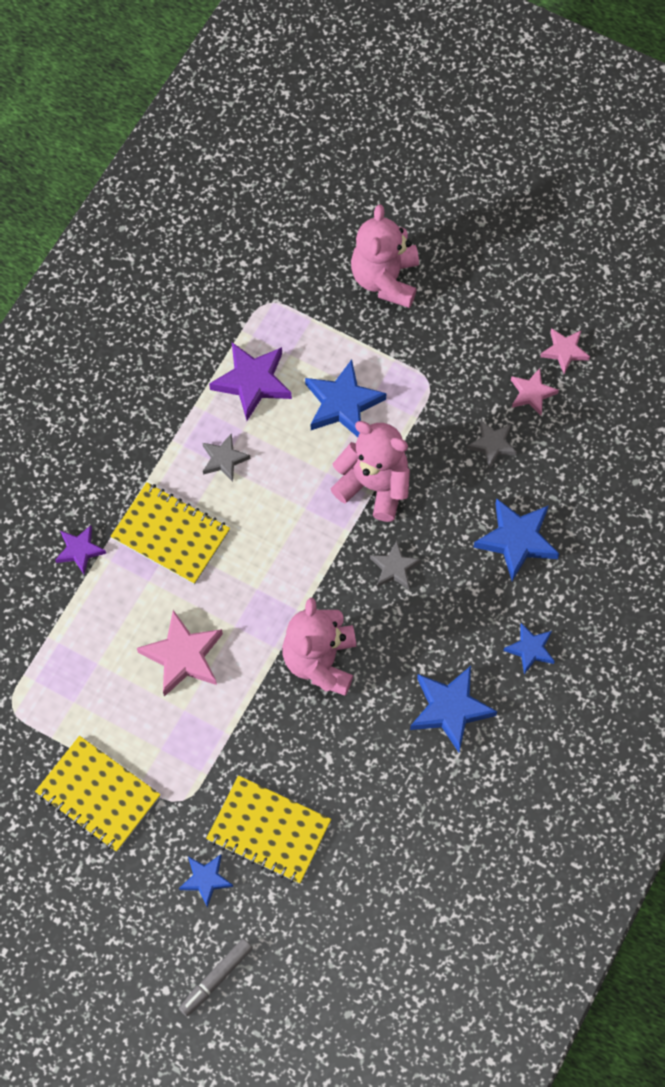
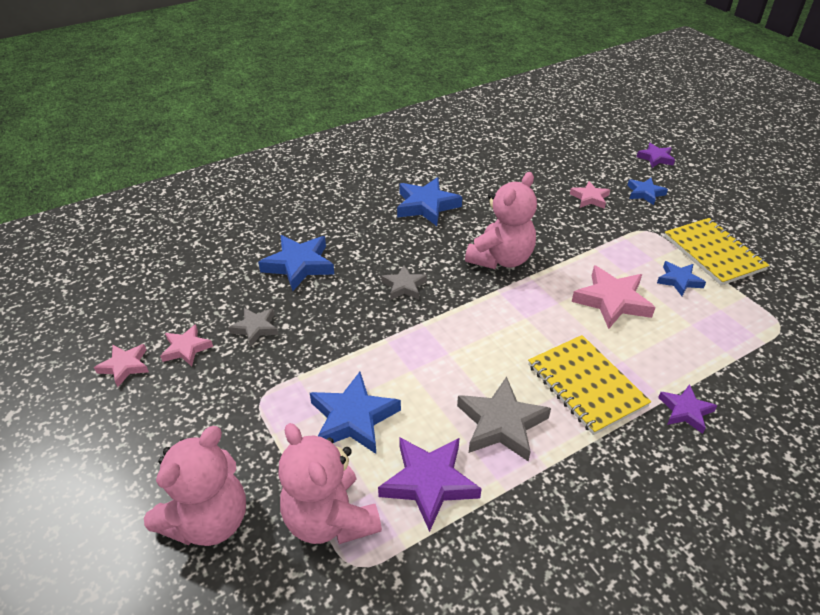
camera: 150 degrees left, 25 degrees down
grey marker [179,939,253,1016] -> purple star [637,143,675,168]
grey star [202,433,250,482] -> grey star [457,377,551,461], size x1.68
yellow notebook [206,775,331,884] -> pink star [570,181,610,209]
pink teddy bear [330,421,410,522] -> pink teddy bear moved to [278,423,382,544]
blue star [504,623,555,674] -> blue star moved to [657,261,706,296]

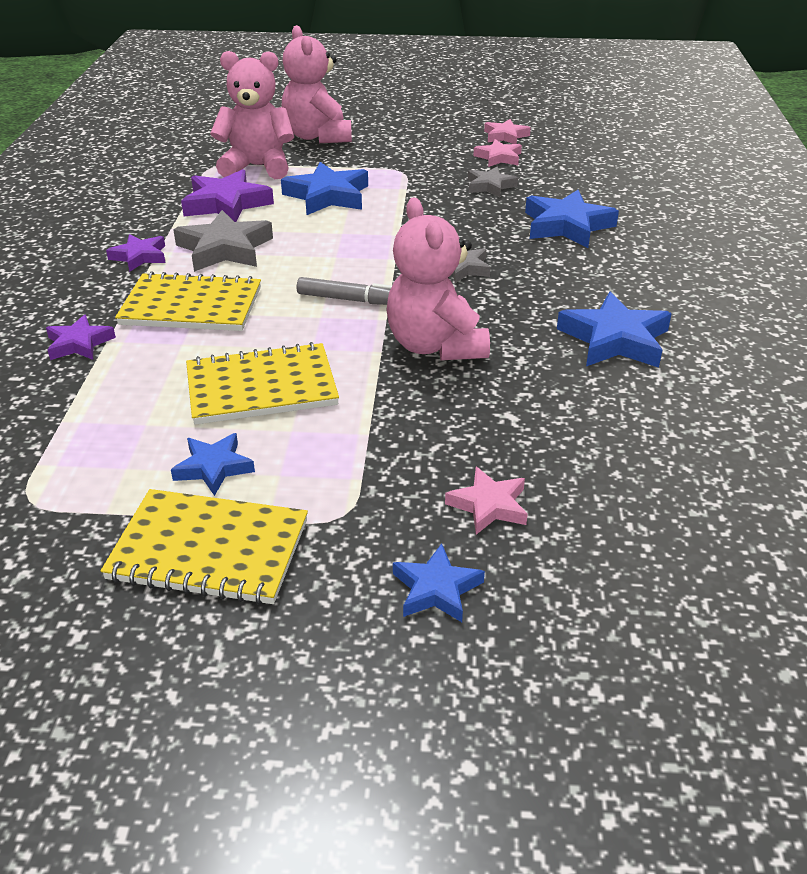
camera: 125 degrees right, 5 degrees down
pink star [572,265,656,329] -> yellow notebook [186,342,339,425]
purple star [637,143,675,168] -> purple star moved to [106,234,165,272]
none -> grey marker [297,277,392,305]

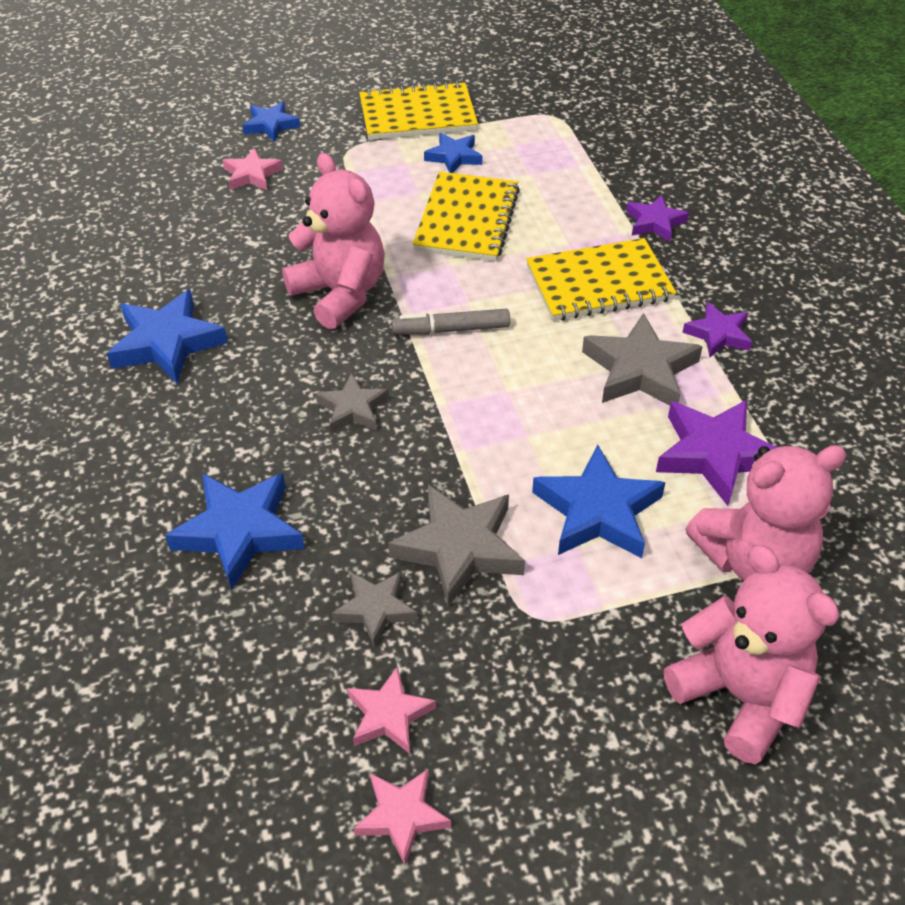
camera: 160 degrees right, 10 degrees up
yellow notebook [186,342,339,425] -> yellow notebook turned 45 degrees counterclockwise [413,172,520,261]
none -> grey star [388,485,525,607]

